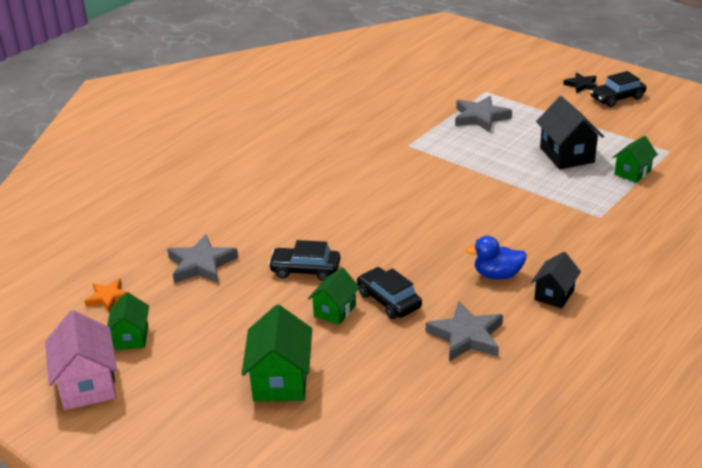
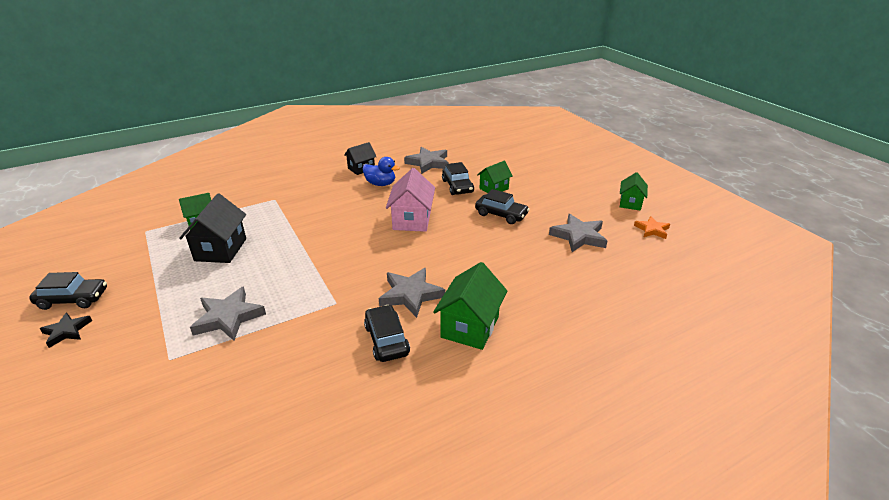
camera: 160 degrees left, 0 degrees up
pink house [45,310,117,410] -> pink house moved to [386,168,435,232]
green house [242,305,312,402] -> green house moved to [433,262,507,350]
none -> black car [364,305,410,362]
none -> grey star [379,268,445,318]

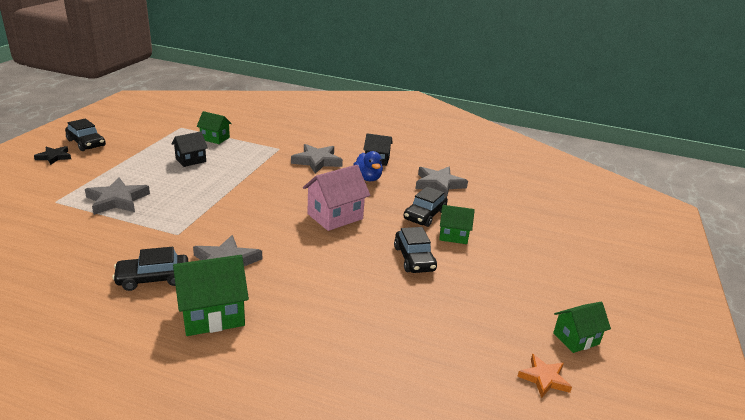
camera: 45 degrees right, 5 degrees down
black house [179,194,246,263] -> black house [172,131,208,167], size x0.63
black car [364,305,410,362] -> black car turned 135 degrees counterclockwise [112,247,189,291]
grey star [549,214,607,252] -> grey star moved to [291,144,343,173]

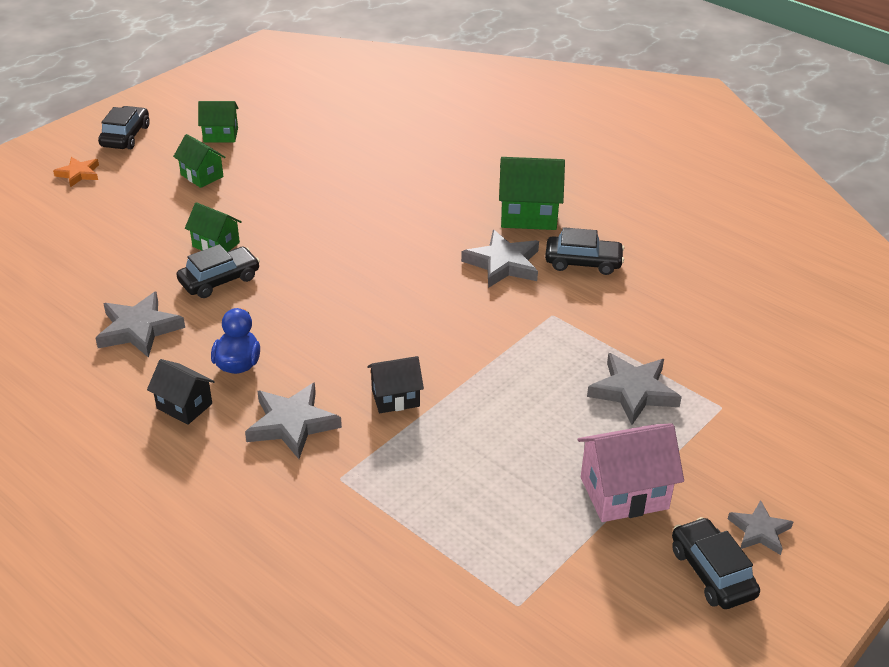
camera: 155 degrees left, 10 degrees up
black star [34,146,71,165] -> grey star [728,500,793,555]
black house [172,131,208,167] -> black house moved to [367,356,424,413]
green house [197,111,232,144] -> green house moved to [173,134,226,188]
pink house [303,165,370,231] -> pink house moved to [577,423,684,522]
black car [394,227,437,273] -> black car moved to [98,106,150,149]
orange star [517,354,572,398] -> orange star moved to [53,157,99,187]

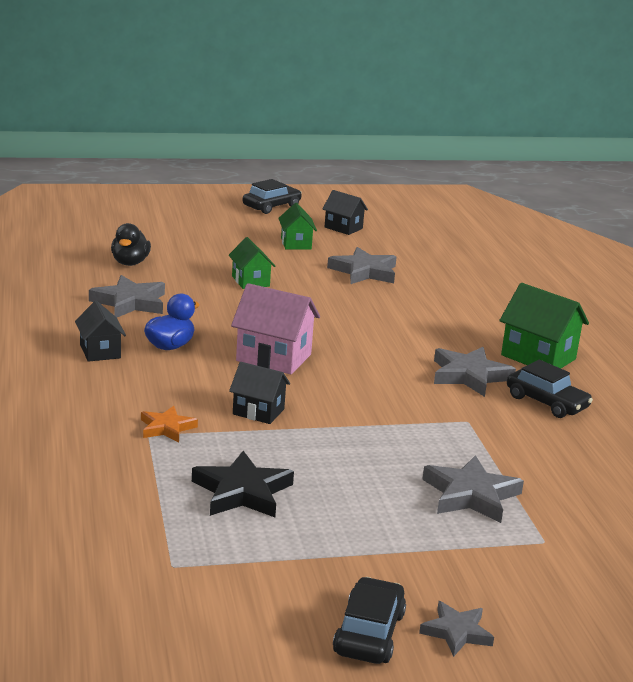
camera: 35 degrees right, 15 degrees down
orange star [53,157,99,187] -> orange star moved to [141,406,198,442]
black car [176,244,260,298] -> none
green house [198,101,239,142] -> black house [322,190,368,235]
grey star [245,382,342,459] -> grey star moved to [327,247,397,284]
pink house [577,423,684,522] -> pink house moved to [231,283,320,374]
none -> black duck [111,223,151,266]
none -> black star [192,451,294,517]

